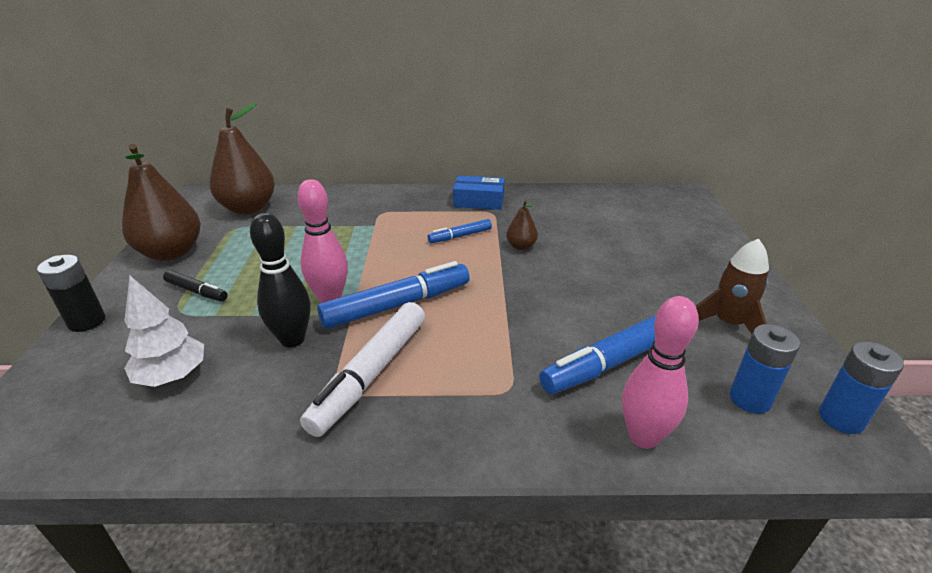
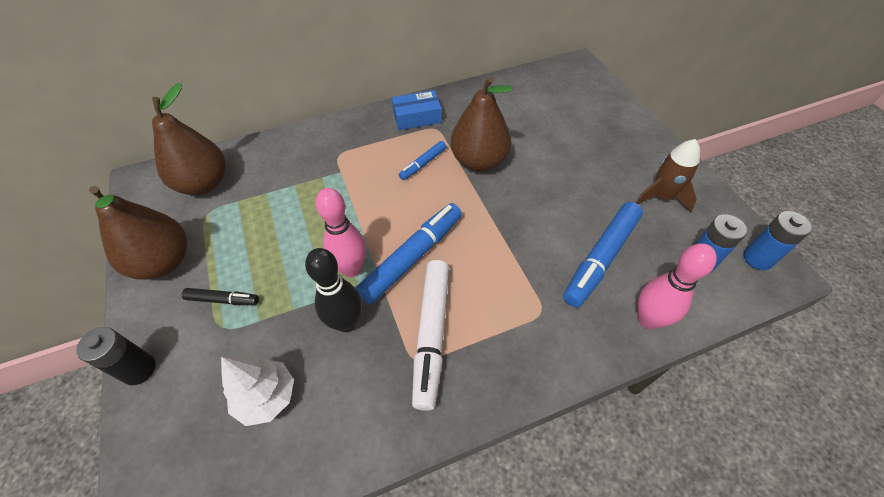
camera: 20 degrees left, 20 degrees up
brown pear [506,200,538,250] -> brown pear [451,76,513,172], size x2.16

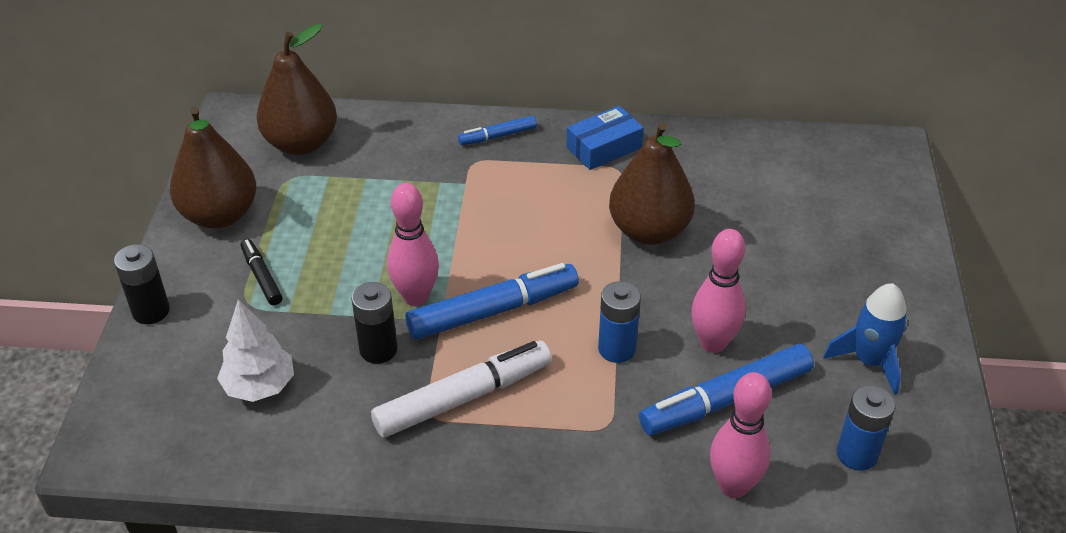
camera: 25 degrees right, 10 degrees down
black marker [182,288,259,305] -> black marker turned 150 degrees counterclockwise [241,239,283,305]
black bowling pin [305,248,362,332] -> black battery [351,282,398,364]
blue box [392,90,442,130] -> blue box turned 45 degrees counterclockwise [566,106,644,170]
blue marker [399,141,446,180] -> blue marker moved to [458,116,537,145]
white marker [412,260,449,411] -> white marker turned 150 degrees counterclockwise [371,341,552,438]
brown rocket [635,139,700,213] -> blue rocket [823,283,908,395]
blue battery [743,211,812,270] -> blue battery moved to [598,281,641,363]
none -> pink bowling pin [691,229,746,353]

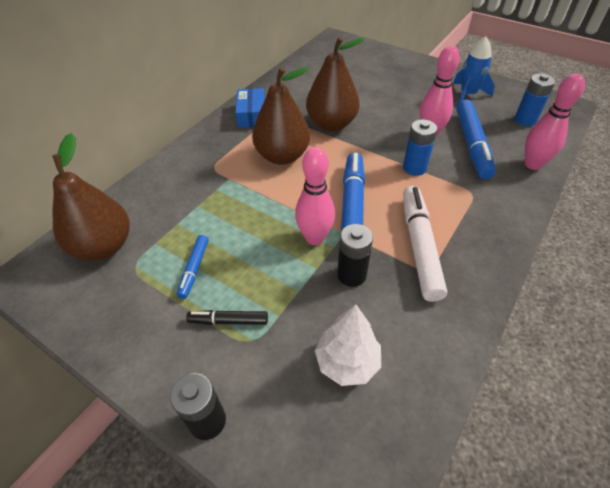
camera: 60 degrees left, 5 degrees up
brown pear [170,107,256,228] -> brown pear moved to [252,67,310,165]
blue marker [458,116,537,145] -> blue marker moved to [177,235,208,299]

